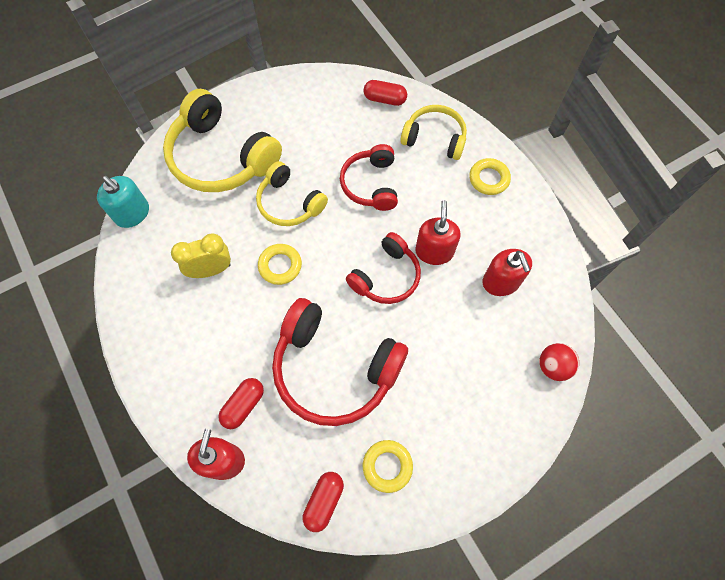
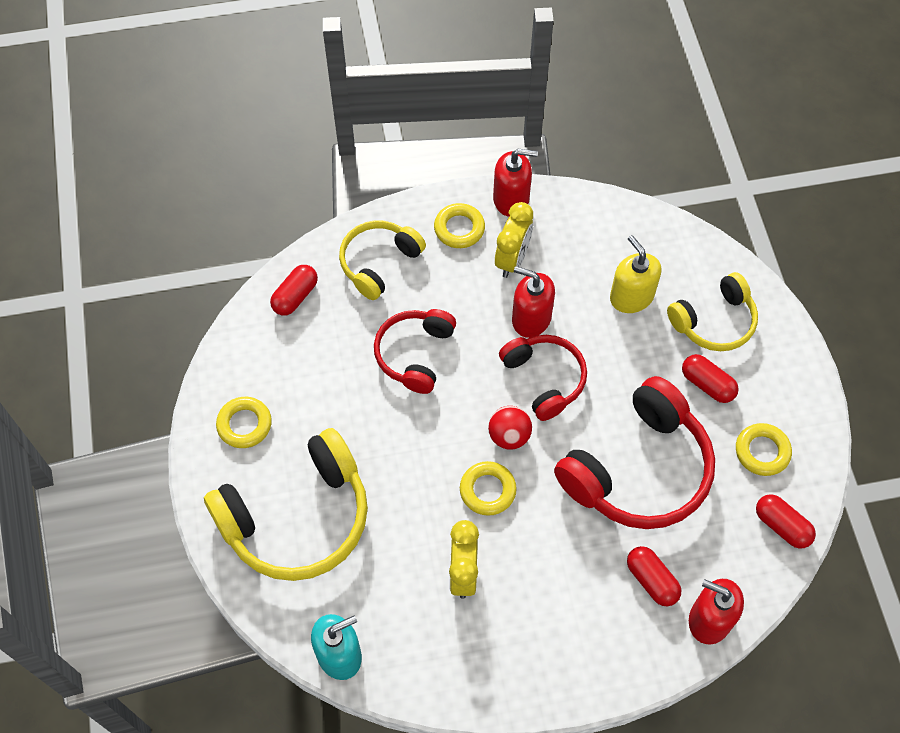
camera: 70 degrees left, 5 degrees down
yellow headphones [256,161,328,226] -> yellow headphones moved to [667,272,758,351]
red headphones [340,144,398,211] -> red headphones turned 90 degrees clockwise [374,309,456,394]
red soap dispenser [483,249,532,296] -> red soap dispenser moved to [493,149,538,217]
red ball [539,343,579,381] -> red ball moved to [488,406,532,450]
none -> yellow ring [216,397,272,448]
none -> yellow clock [495,202,533,278]
none -> yellow soap dispenser [610,235,661,313]
none -> red capsule [682,354,739,403]

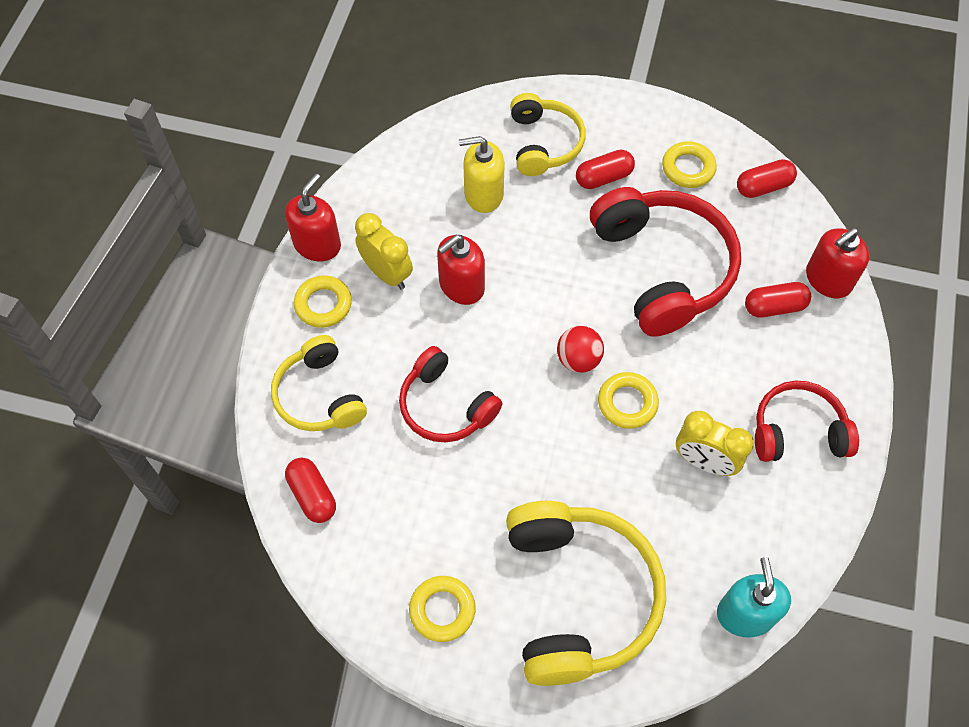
camera: 65 degrees left, 0 degrees up
red headphones [499,335,587,421] -> red headphones moved to [755,381,859,462]

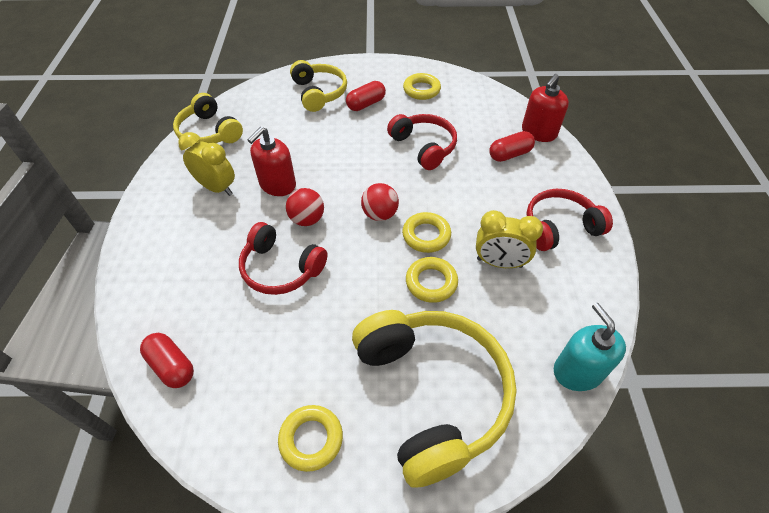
camera: 15 degrees left, 10 degrees down
yellow headphones [271,335,367,431] -> yellow headphones moved to [173,93,243,143]
red soap dispenser [285,173,341,261] -> none
yellow ring [294,275,352,328] -> yellow ring moved to [406,257,458,303]
yellow soap dispenser [459,136,505,213] -> none
red headphones [590,187,741,337] -> red headphones [387,114,457,170], size x0.60
red capsule [737,159,797,198] -> none
none -> red ball [286,188,324,226]

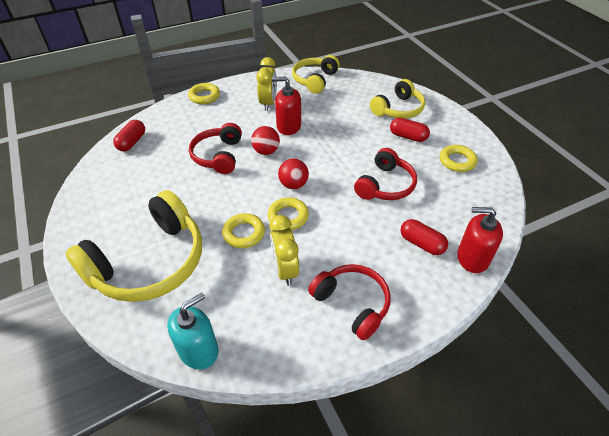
camera: 65 degrees right, 5 degrees down
yellow ring [278,405,343,472] -> yellow ring moved to [188,83,220,104]

